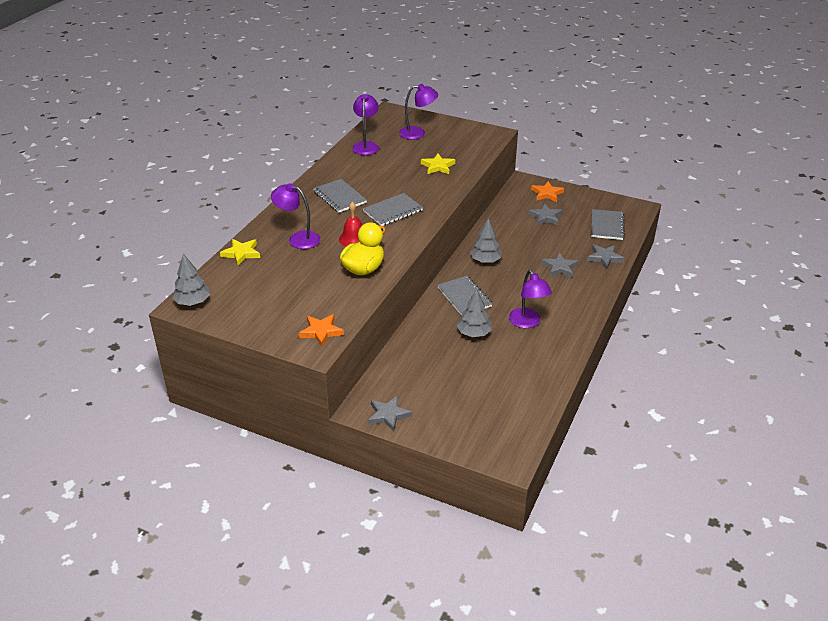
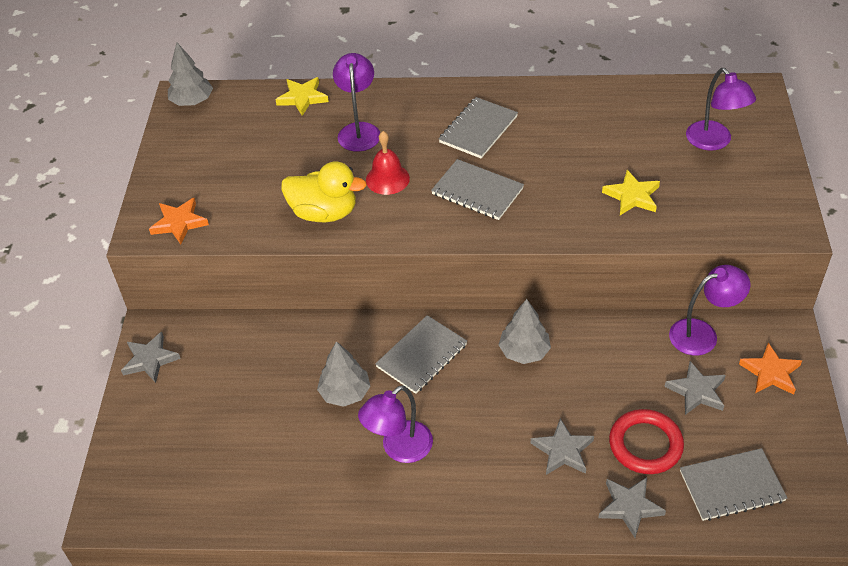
camera: 70 degrees right, 10 degrees up
purple lamp [352,94,379,155] -> purple lamp moved to [669,265,750,356]
none -> red ring [609,409,684,474]

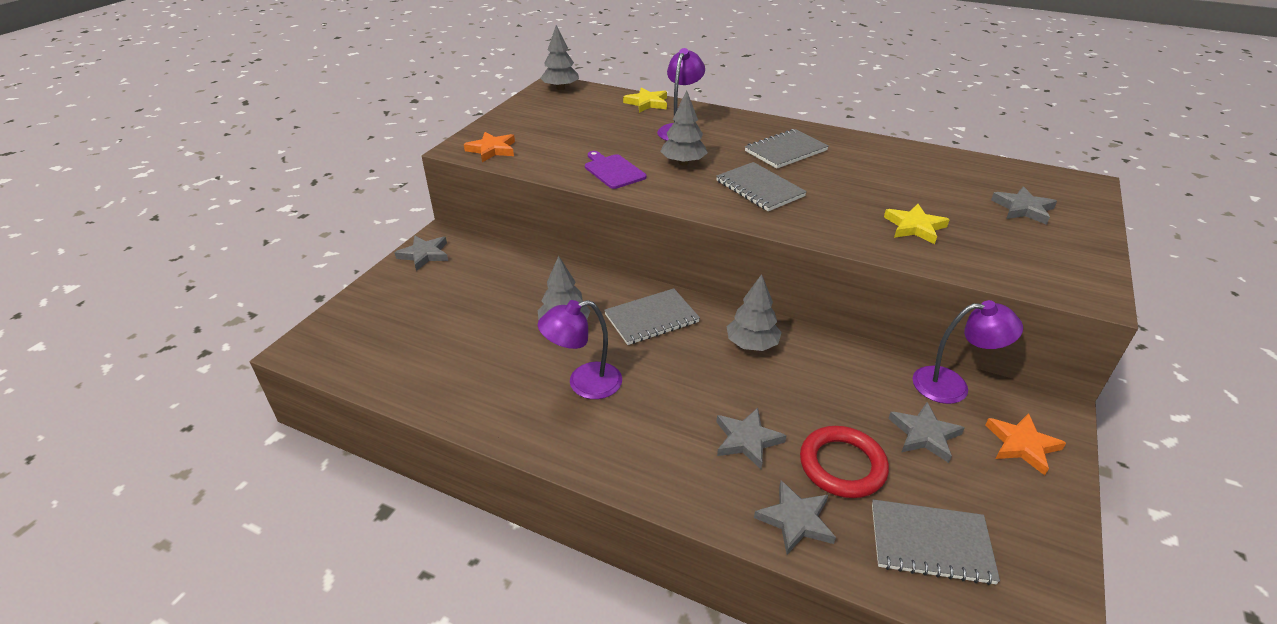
camera: 20 degrees right, 10 degrees down
yellow duck [281,161,367,222] -> purple cutting board [585,151,646,189]
red bell [366,131,410,195] -> grey tree [660,90,708,165]
purple lamp [686,68,756,151] -> grey star [991,187,1057,225]

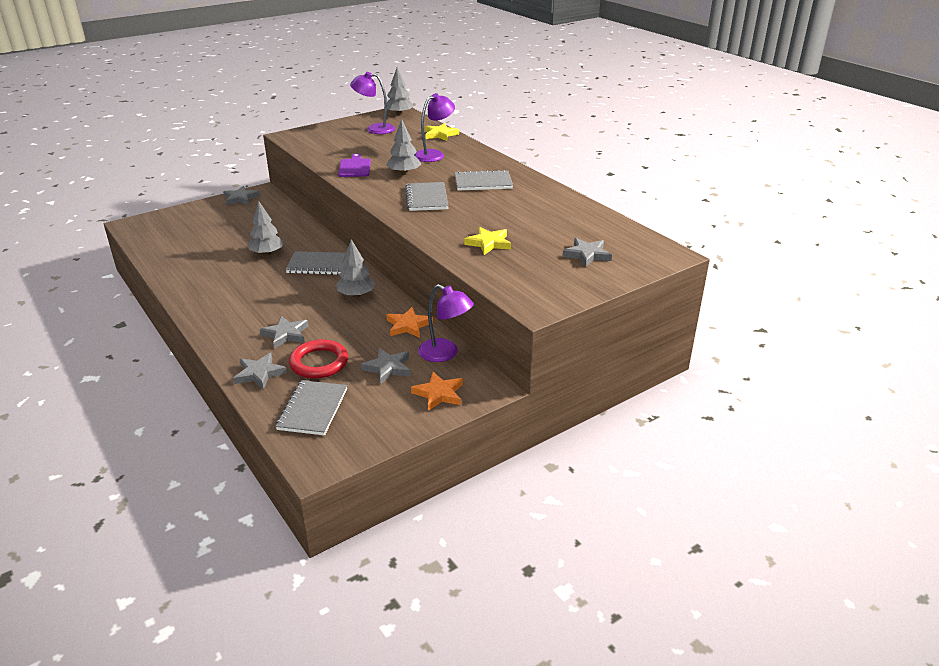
camera: 30 degrees right, 5 degrees down
orange star [464,132,515,162] -> orange star moved to [386,307,433,338]
purple lamp [538,300,622,399] -> purple lamp moved to [350,72,395,134]
grey notebook [872,499,1000,585] -> grey notebook turned 60 degrees clockwise [275,380,347,435]

